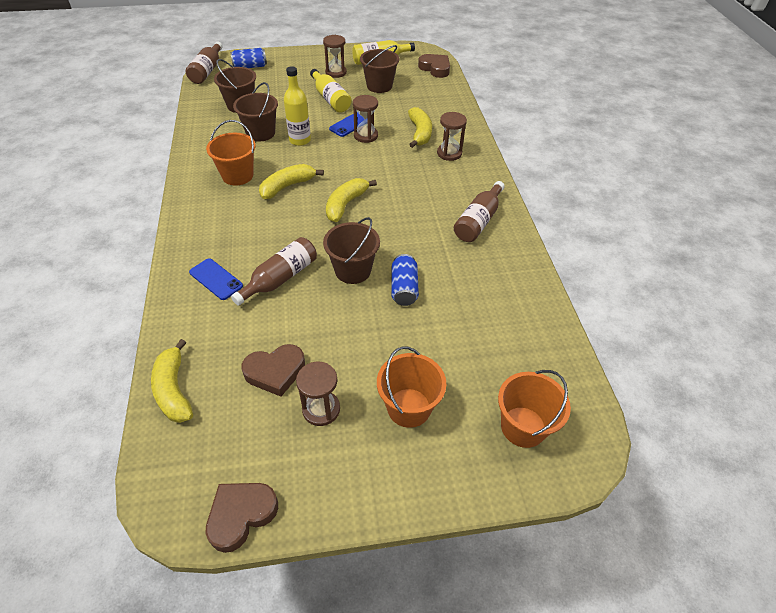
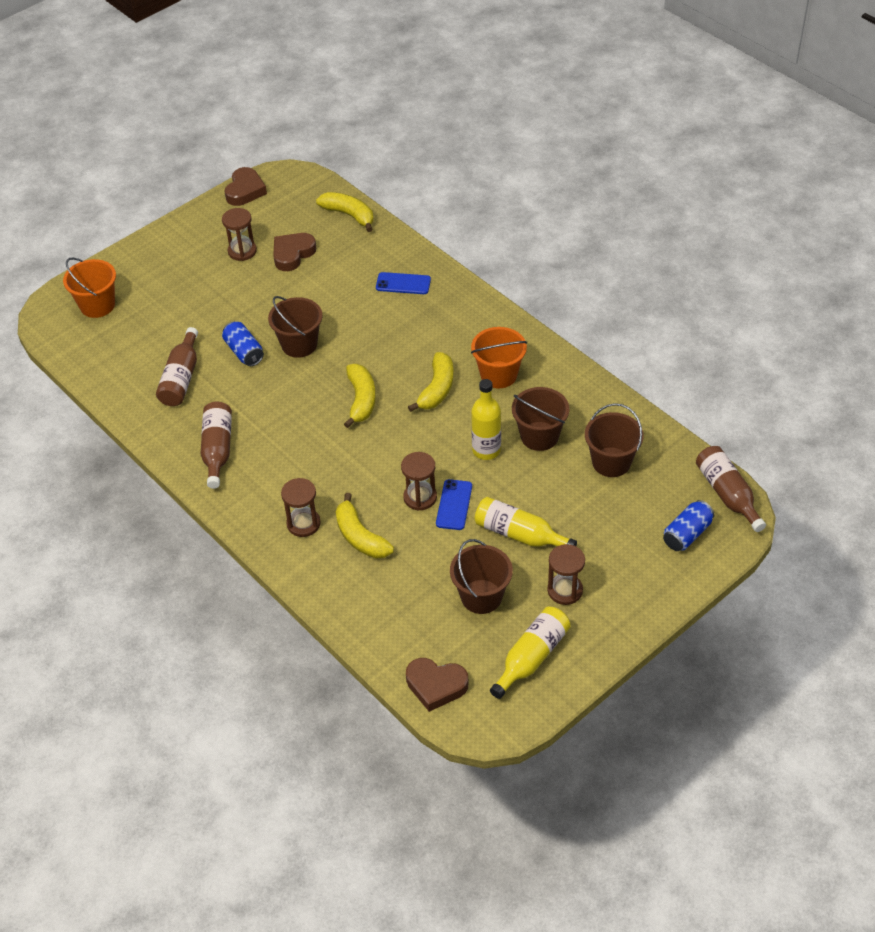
camera: 150 degrees right, 0 degrees up
brown bottle [231,237,317,306] -> brown bottle moved to [156,327,198,406]
orange bucket [377,346,446,428] -> none

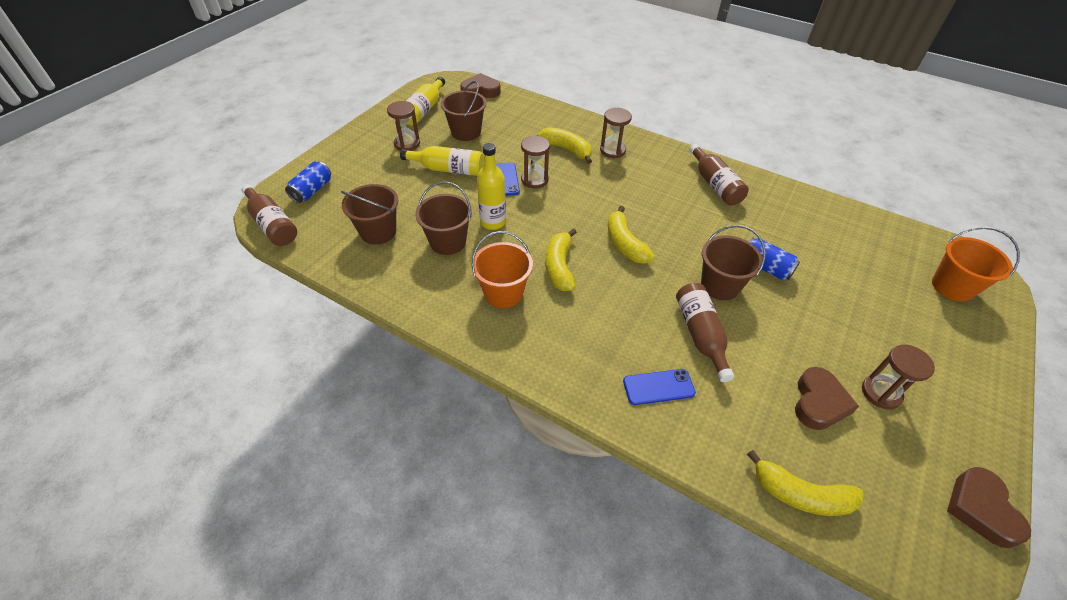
camera: 160 degrees right, 0 degrees up
brown bottle [156,327,198,406] -> brown bottle moved to [676,283,734,382]

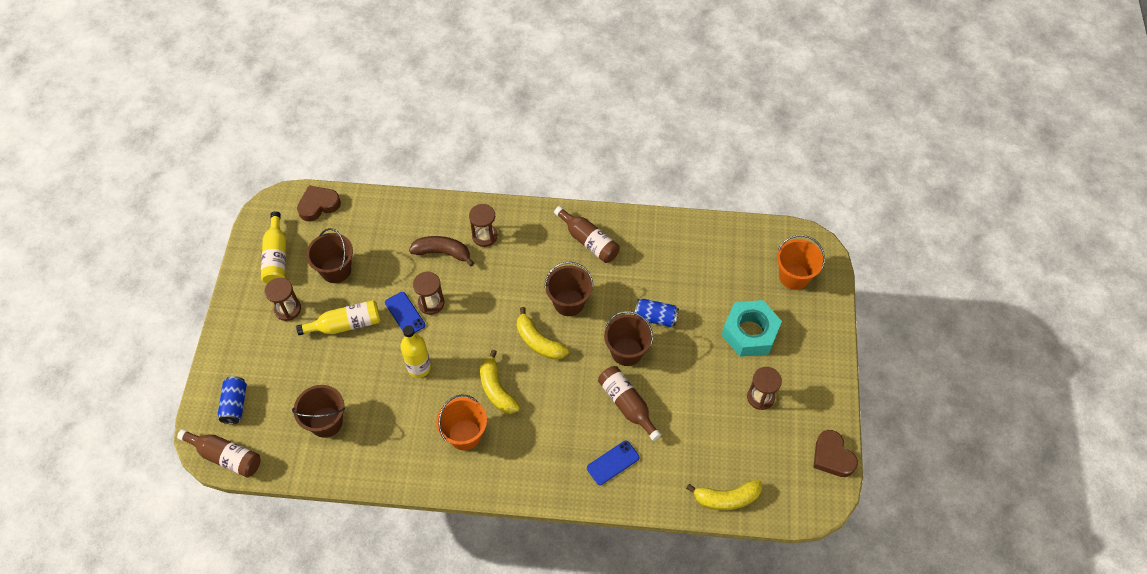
camera: 25 degrees left, 10 degrees up
brown bucket [415,181,472,255] -> brown bucket moved to [545,262,593,316]
yellow banana [537,127,592,164] -> brown banana [409,236,474,266]
brown heart [795,367,859,430] -> none
none -> turquoise nut [722,300,782,357]

